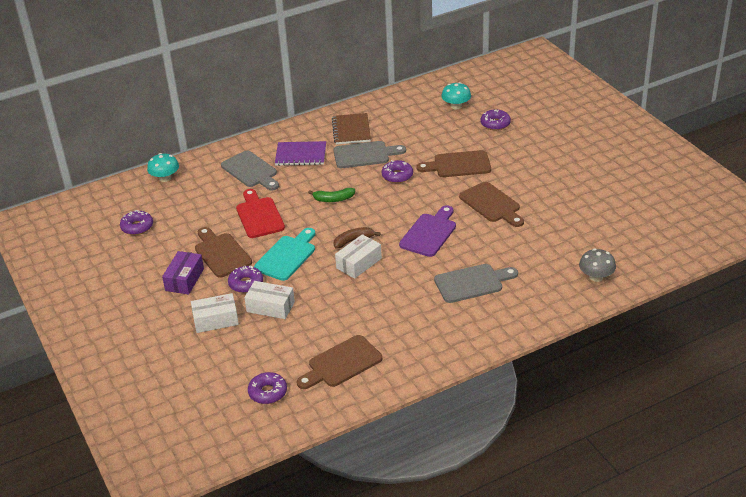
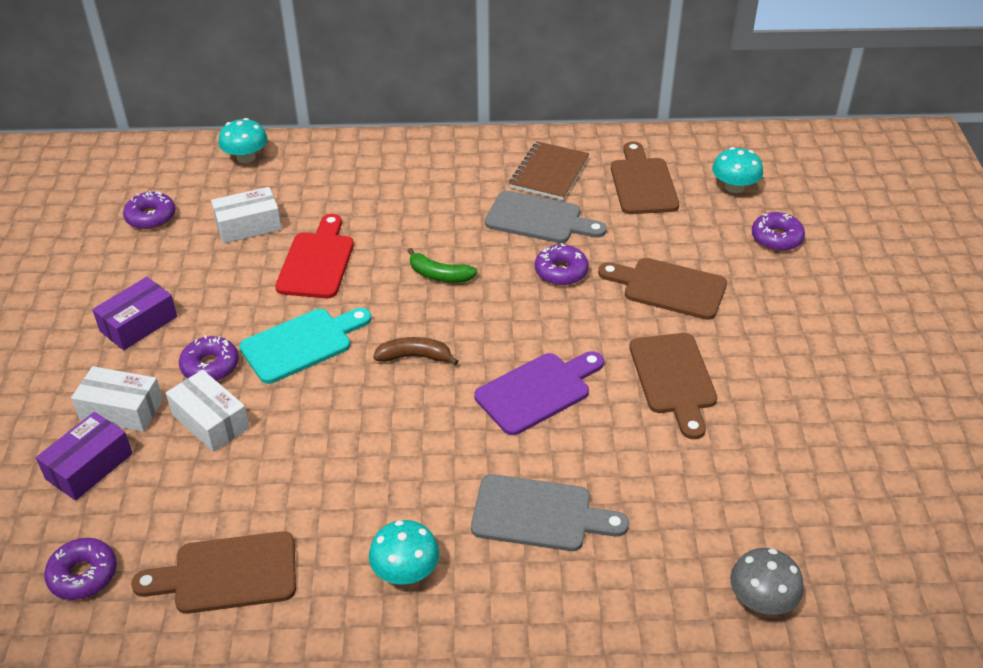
camera: 25 degrees right, 5 degrees up
brown cutting board [195,227,252,278] -> brown cutting board moved to [611,141,679,214]
grey cutting board [221,151,279,190] -> none
purple notebook [275,141,326,166] -> none
white box [335,234,382,279] -> white box moved to [211,187,282,243]
none -> purple box [36,412,133,501]
none -> turquoise mushroom [369,520,439,584]

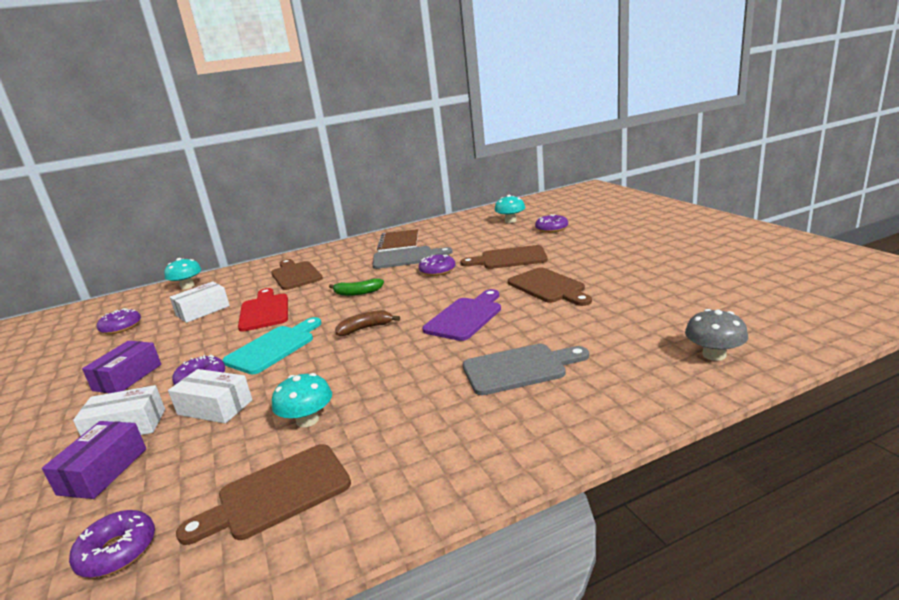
camera: 20 degrees left, 20 degrees down
turquoise mushroom [369,520,439,584] -> turquoise mushroom moved to [272,373,332,427]
brown cutting board [611,141,679,214] -> brown cutting board moved to [271,259,323,290]

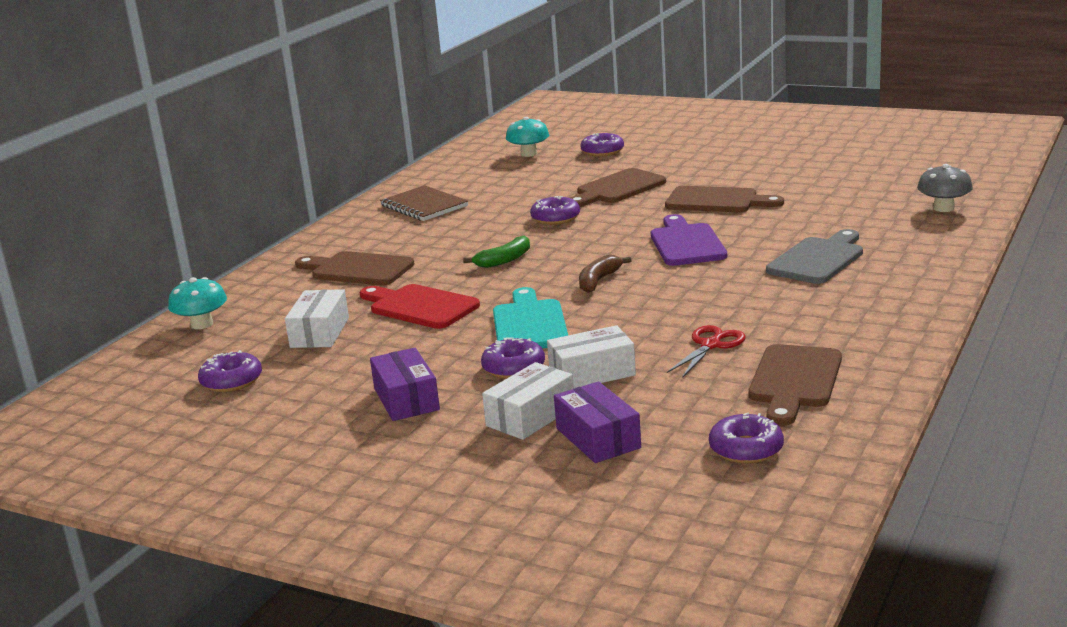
camera: 40 degrees left, 0 degrees up
turquoise mushroom [272,373,332,427] -> red scissors [667,325,746,378]
grey cutting board [373,246,452,269] -> none

